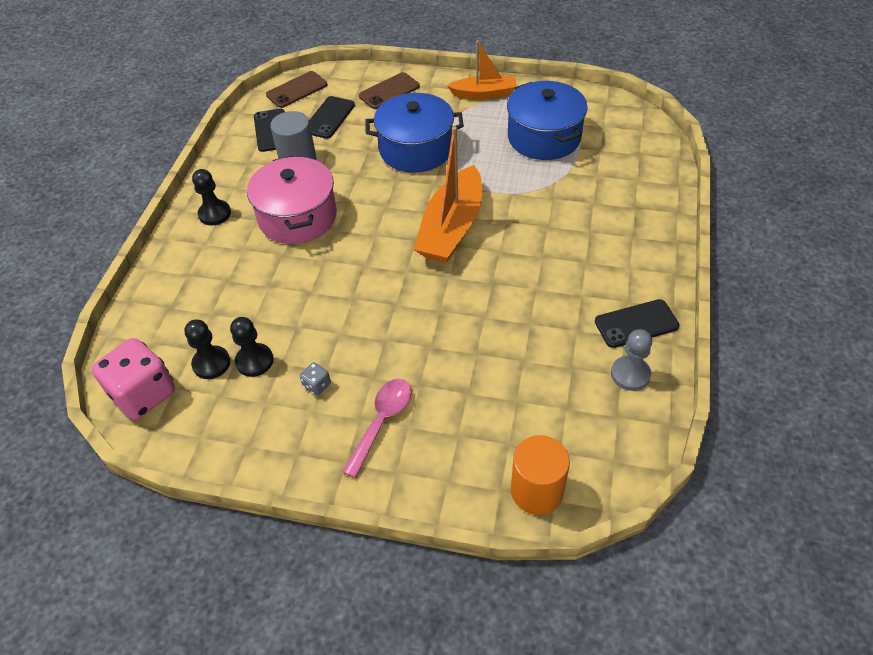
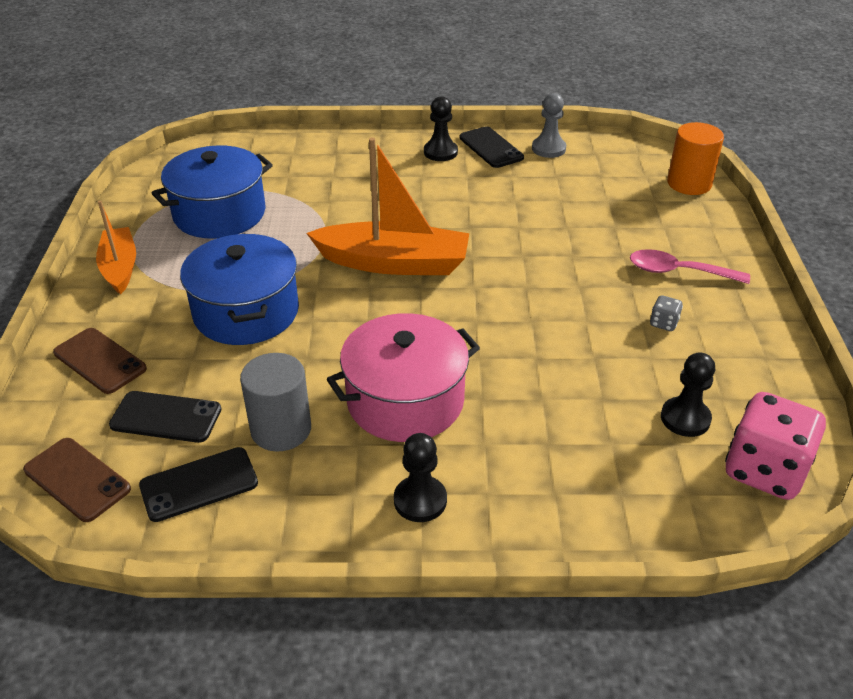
camera: 105 degrees left, 10 degrees down
black pawn [230,317,273,377] -> black pawn moved to [424,96,458,161]

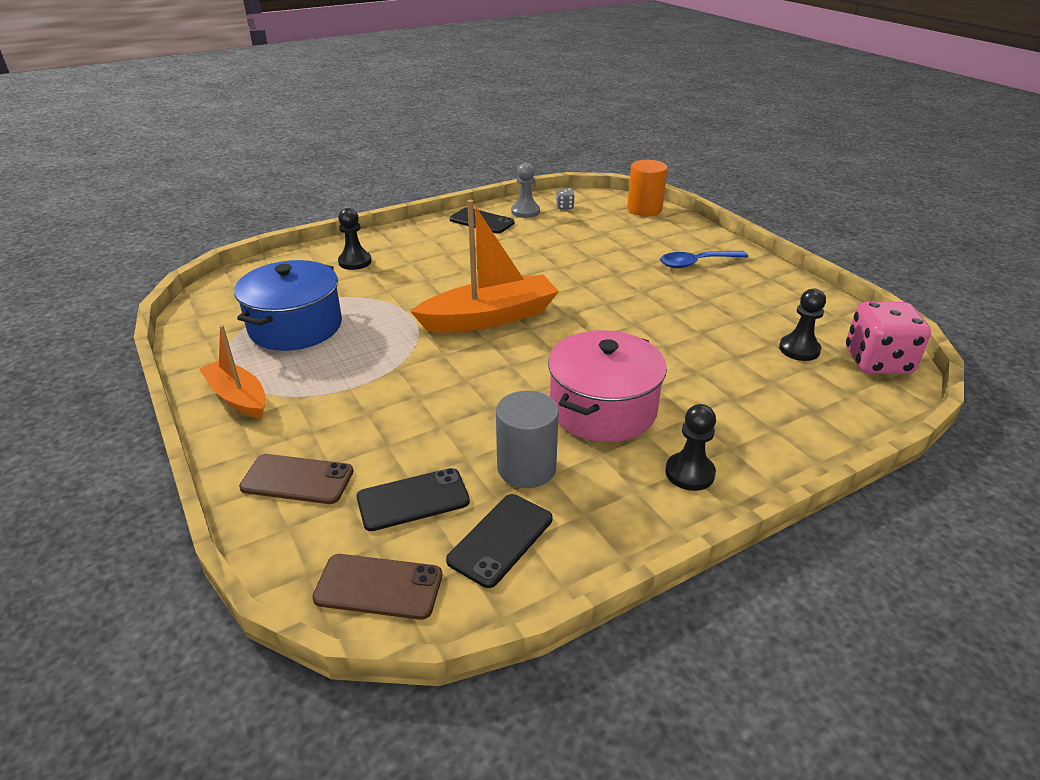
camera: 30 degrees left, 5 degrees down
blue pot [180,234,299,345] -> none
black pawn [424,96,458,161] -> black pawn moved to [338,208,371,270]
pink spoon [630,249,750,284] -> blue spoon [660,251,748,268]
grey dice [650,295,683,331] -> grey dice moved to [556,188,575,209]

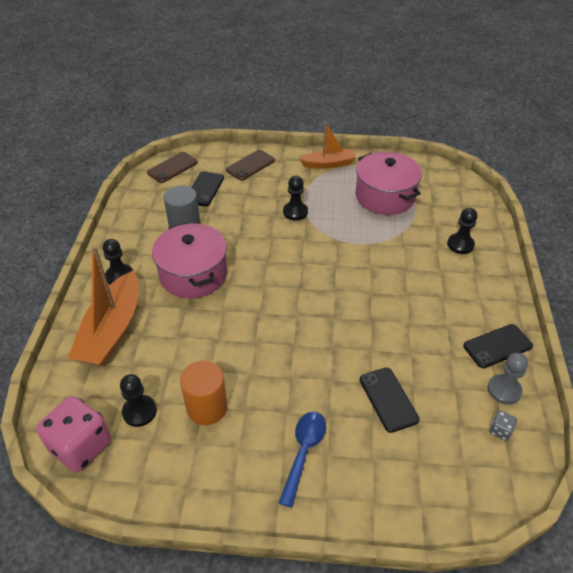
camera: 125 degrees right, 10 degrees up
blue pot [234,260,342,351] -> pink pot [356,152,422,215]
orange boat [410,200,559,333] -> orange boat moved to [68,246,139,366]
black phone [446,494,552,588] -> black phone moved to [360,367,419,433]
orange cylinder [627,160,668,216] -> orange cylinder moved to [180,361,228,425]
none -> black pawn [283,176,308,221]

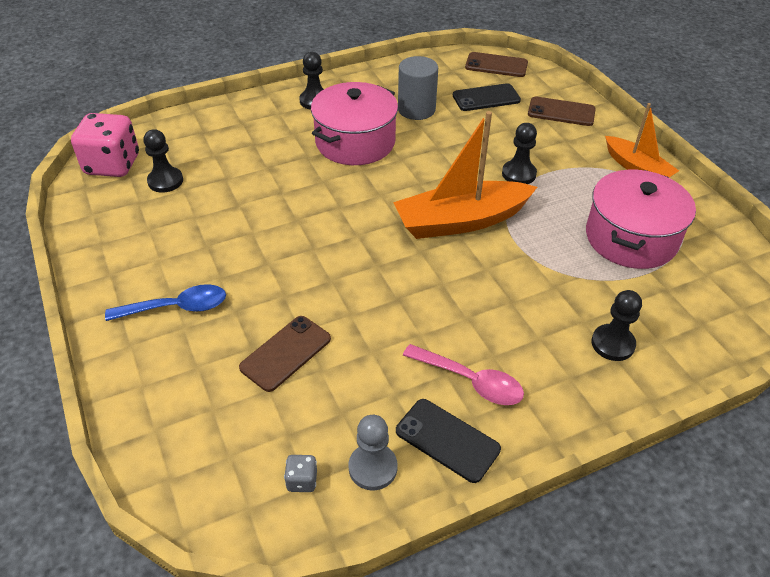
camera: 60 degrees right, 0 degrees up
orange boat [68,246,139,366] -> orange boat moved to [393,111,537,239]
orange cylinder [180,361,228,425] -> none
black phone [360,367,419,433] -> brown phone [239,316,331,392]
none -> pink spoon [403,344,524,405]

